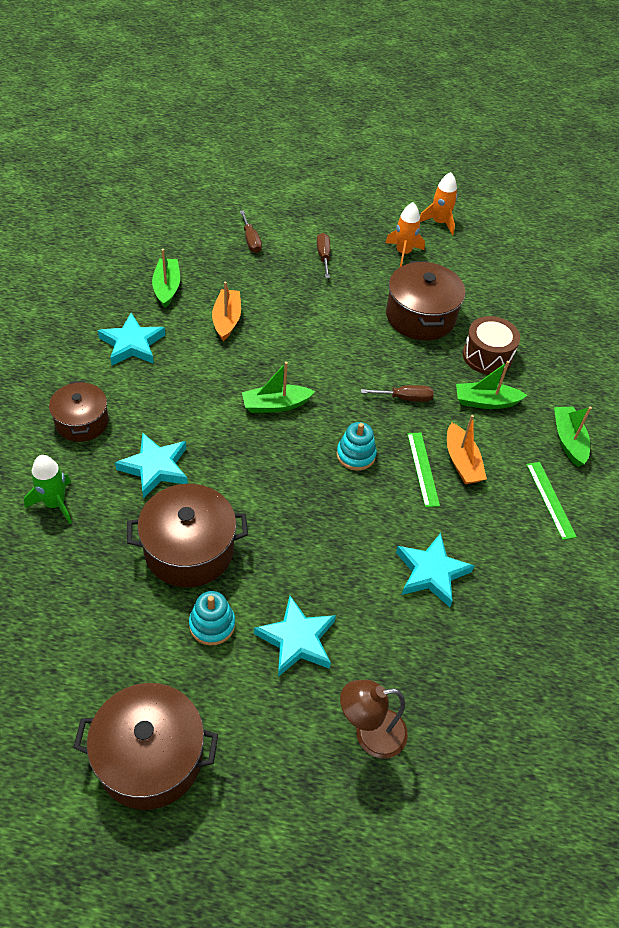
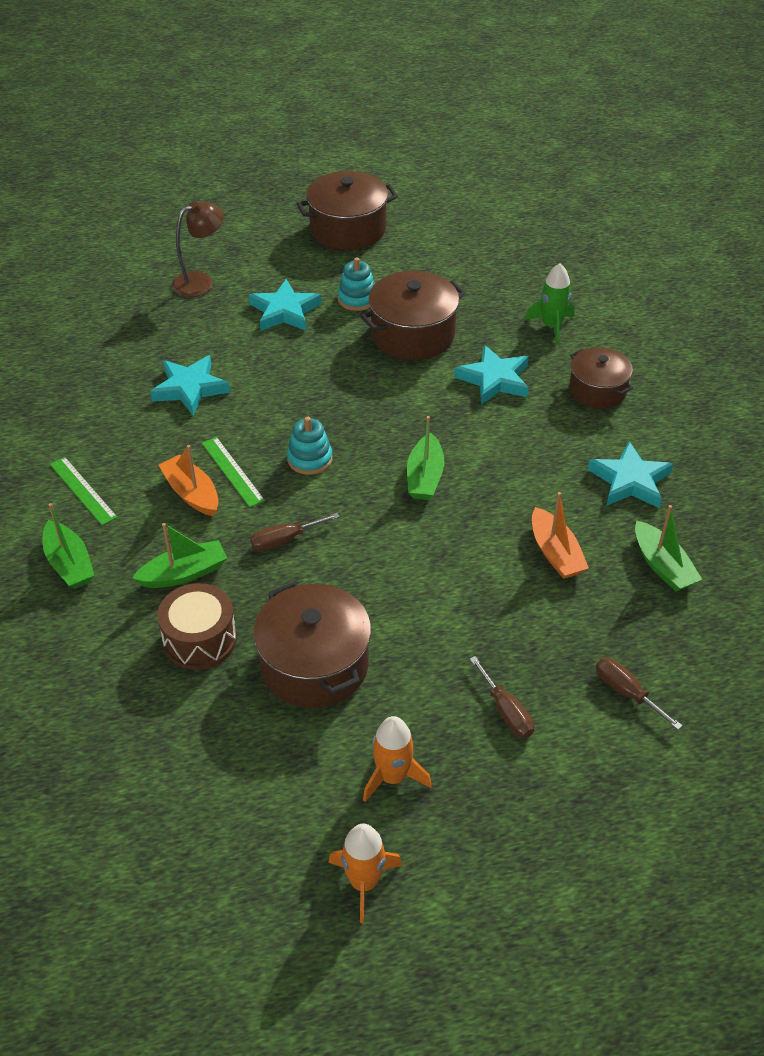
camera: 160 degrees right, 5 degrees down
green boat [242,362,315,413] -> green boat turned 135 degrees clockwise [407,416,444,500]

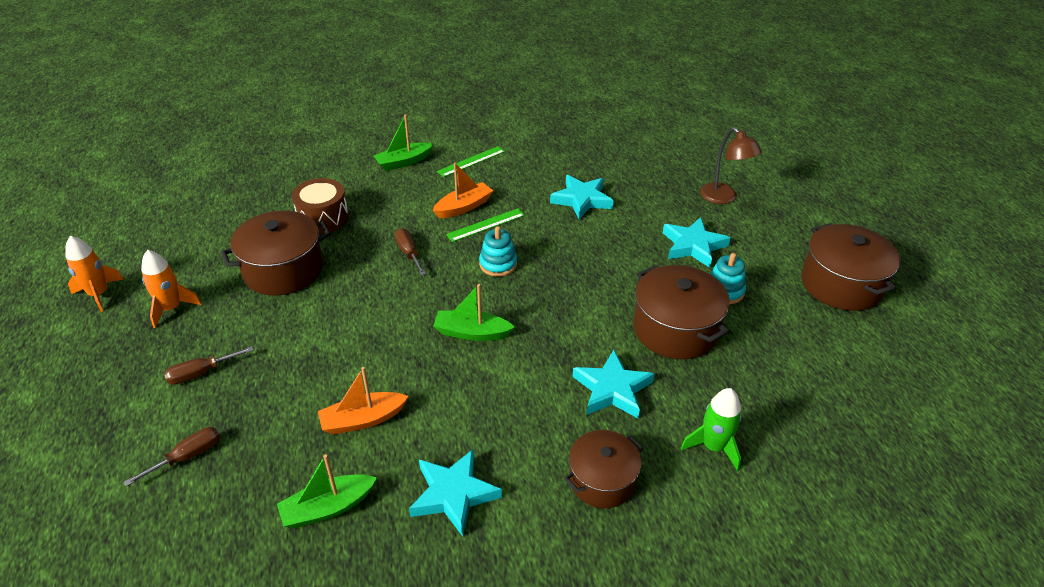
camera: 90 degrees right, 5 degrees down
green boat [132,523,227,588] -> none

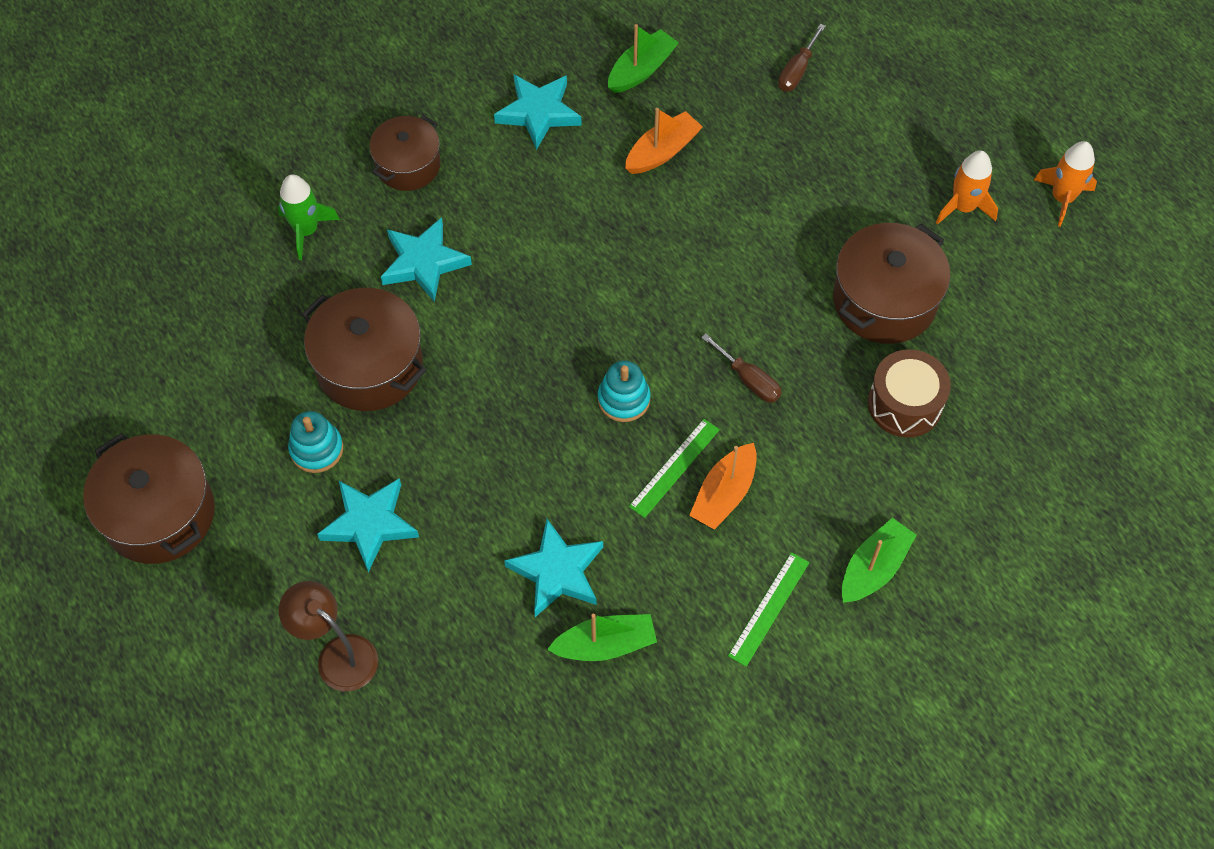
camera: 160 degrees right, 20 degrees up
brown screwdriver [164,346,253,385] -> none
green boat [433,284,515,341] -> green boat moved to [547,613,657,661]

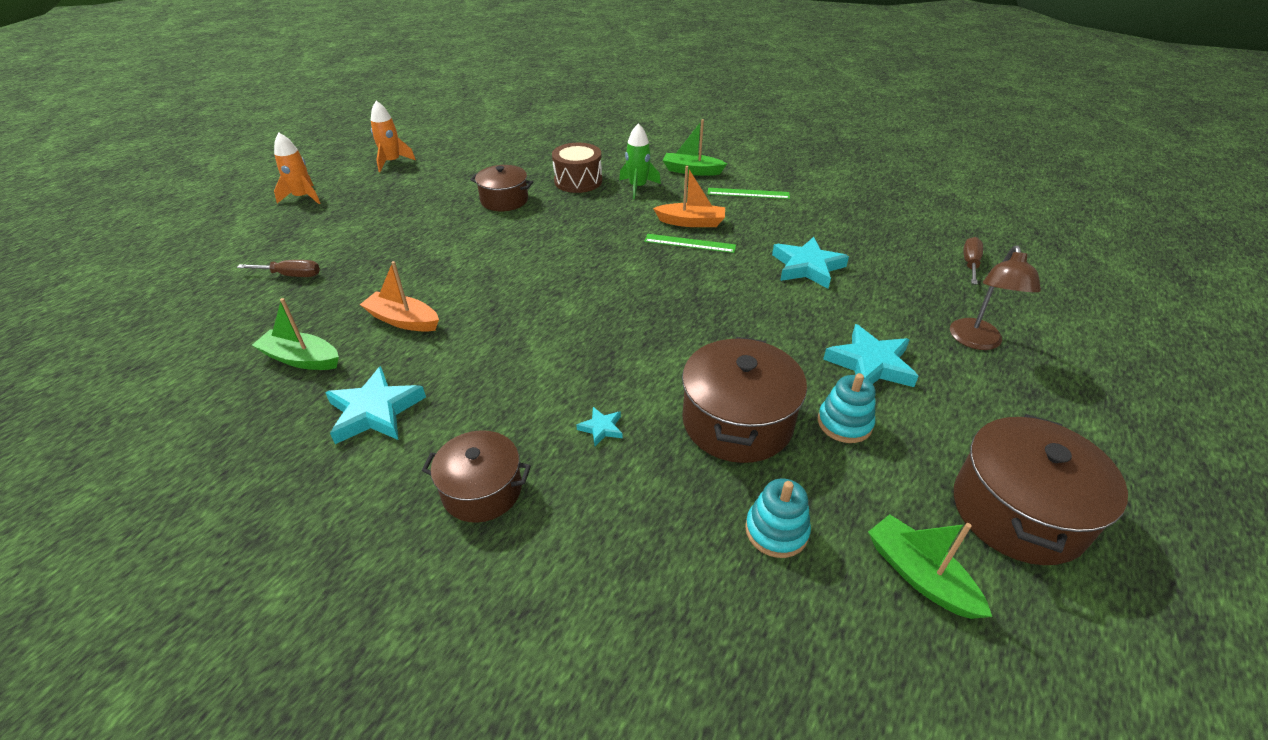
camera: 115 degrees left, 20 degrees down
green rocket [278,174,340,260] -> green rocket moved to [619,123,661,199]
turquoise star [381,217,472,302] -> turquoise star [576,407,622,446], size x0.48
green boat [547,613,657,661] -> green boat moved to [868,514,992,619]
turquoise stacking toy [598,361,650,422] -> turquoise stacking toy moved to [745,479,811,558]
brown screwdriver [701,333,782,403] -> brown screwdriver moved to [963,237,983,284]
brown pot [833,223,950,344] -> brown pot [470,165,533,211], size x0.65
orange rocket [936,150,998,224] -> orange rocket moved to [274,133,321,204]

